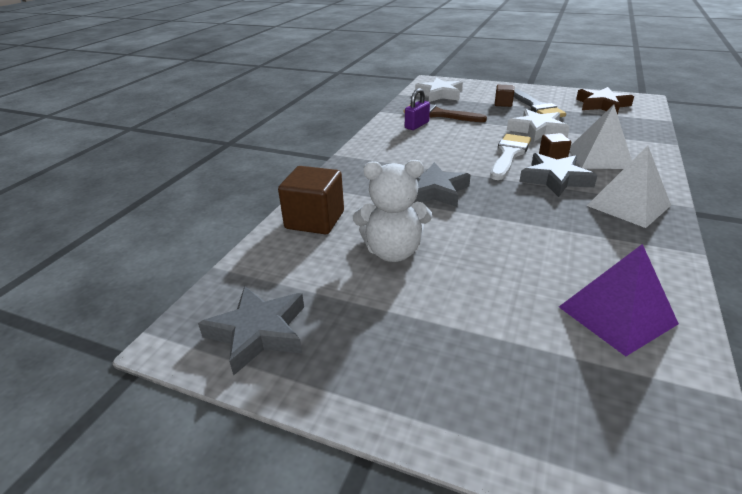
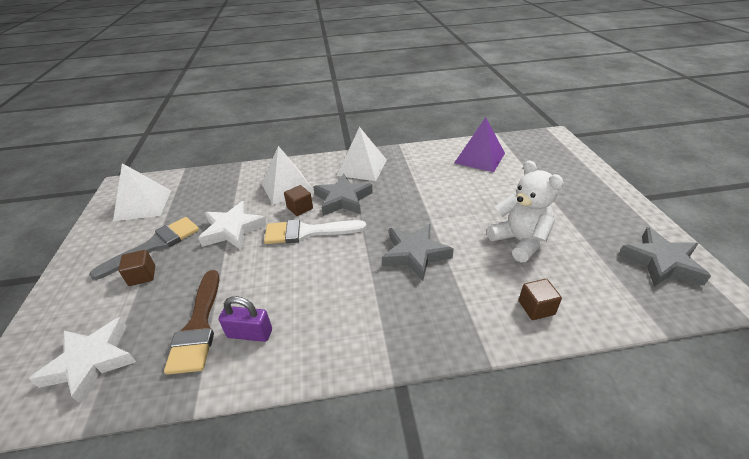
camera: 120 degrees left, 5 degrees up
brown cube [278,166,344,234] -> brown cube [519,279,562,320], size x0.54
brown star [576,87,634,115] -> white pyramid [113,163,171,221]

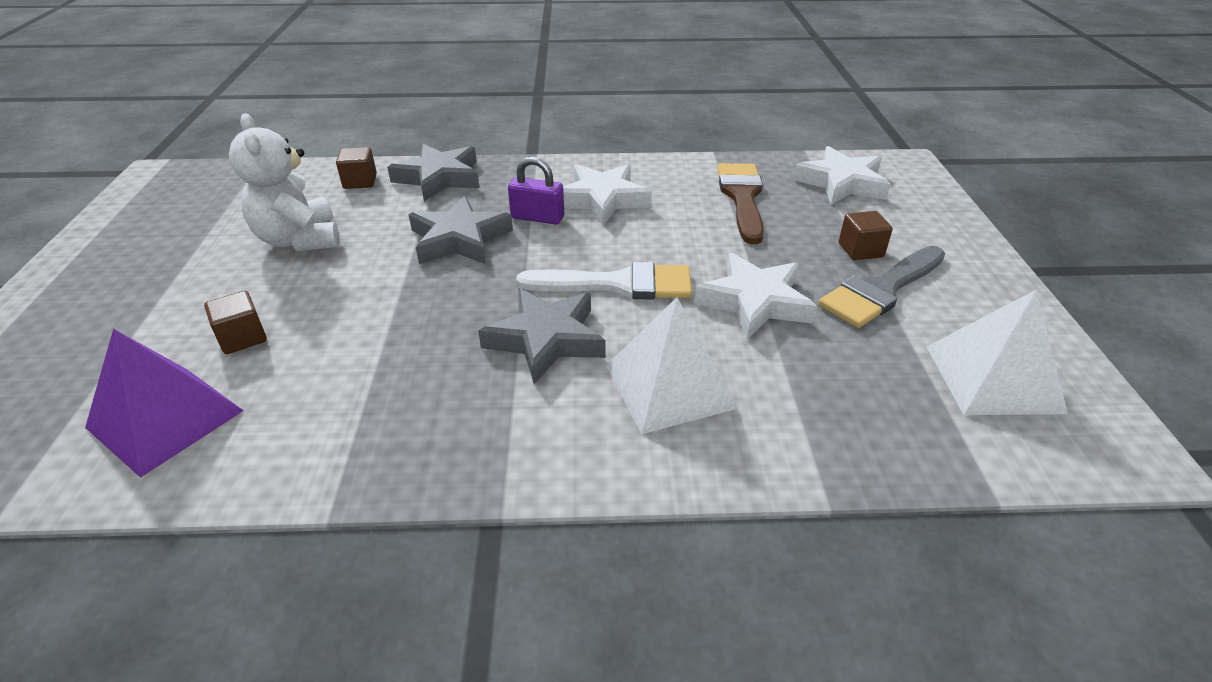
camera: 175 degrees left, 0 degrees up
purple padlock [219,296,272,342] -> purple padlock moved to [508,156,564,225]
brown cube [284,185,313,216] -> brown cube moved to [204,291,267,354]
white pyramid [337,127,387,181] -> none
grey star [618,227,711,287] -> grey star moved to [387,144,480,201]
none -> white star [563,164,652,226]

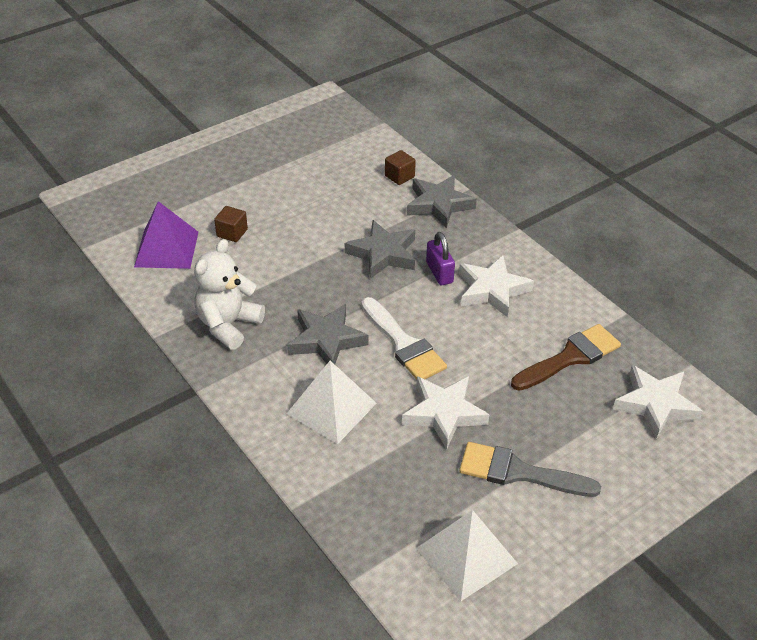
camera: 55 degrees right, 5 degrees up
white teddy bear [229,113,340,251] -> white teddy bear moved to [194,239,265,350]
brown cube [839,211,893,260] -> none

